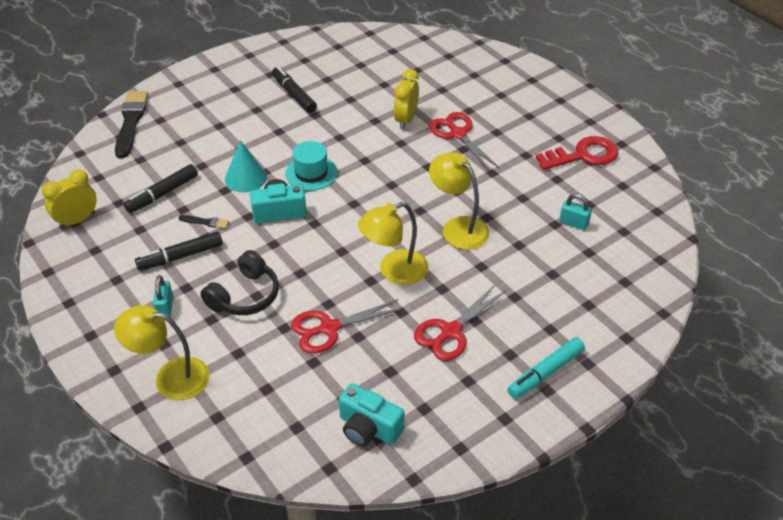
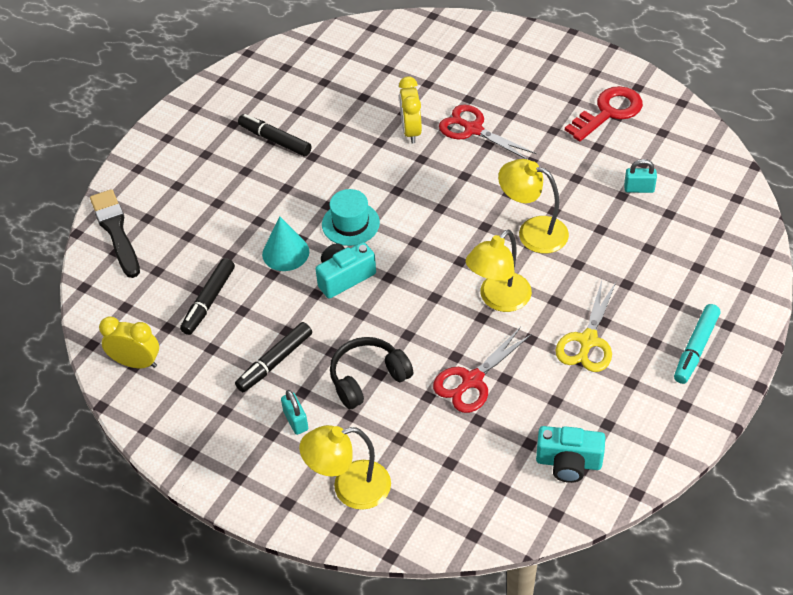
camera: 20 degrees left, 5 degrees up
yellow clock [42,169,97,229] -> yellow clock turned 75 degrees clockwise [99,317,159,368]
black brush [178,215,229,229] -> none
black headphones [200,250,279,315] -> black headphones turned 135 degrees counterclockwise [330,337,414,409]
red scissors [414,285,506,361] -> yellow scissors [555,280,616,372]

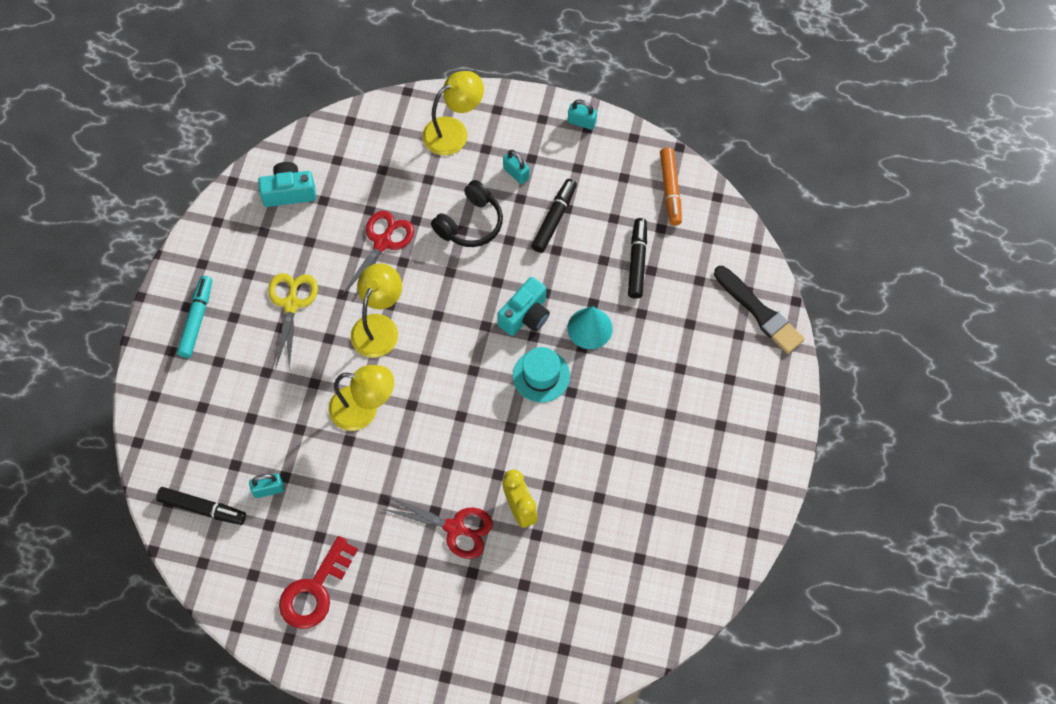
camera: 160 degrees right, 15 degrees up
yellow clock [99,317,159,368] -> orange marker [660,148,682,226]
black marker [238,114,312,157] -> black marker moved to [156,487,246,525]
none -> turquoise padlock [568,100,597,130]

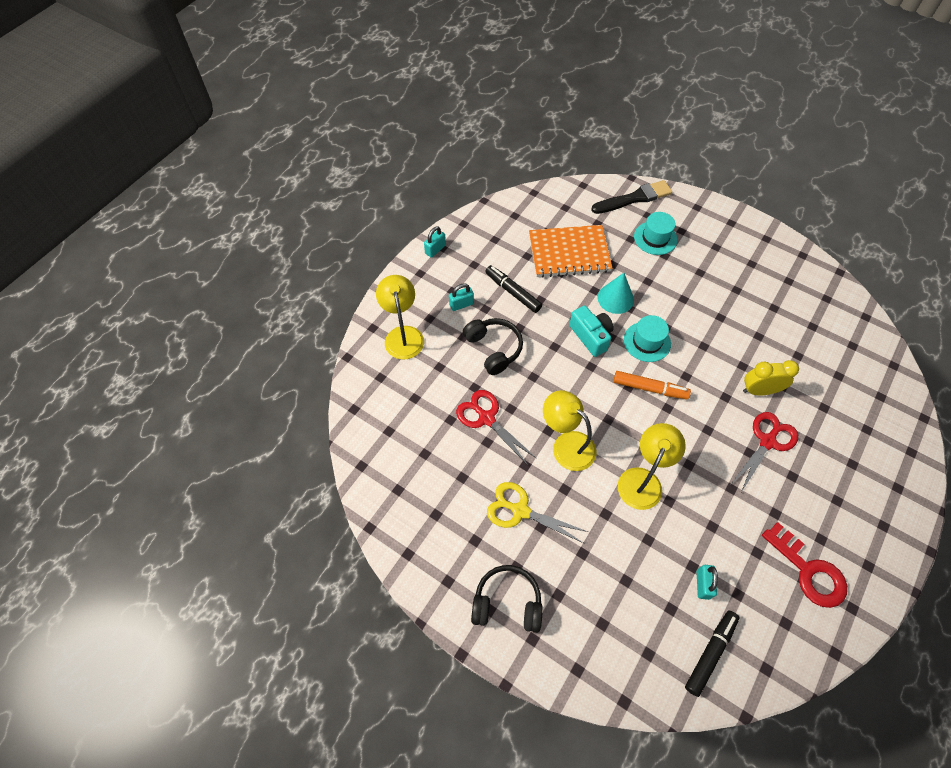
camera: 70 degrees left, 5 degrees down
turquoise marker [177,276,212,358] -> black headphones [471,565,543,633]
turquoise camera [258,162,316,207] -> none
black marker [628,218,647,299] -> orange notebook [529,225,613,278]
orange marker [660,148,682,226] -> orange marker moved to [613,371,691,399]
none -> turquoise hat [634,212,677,255]

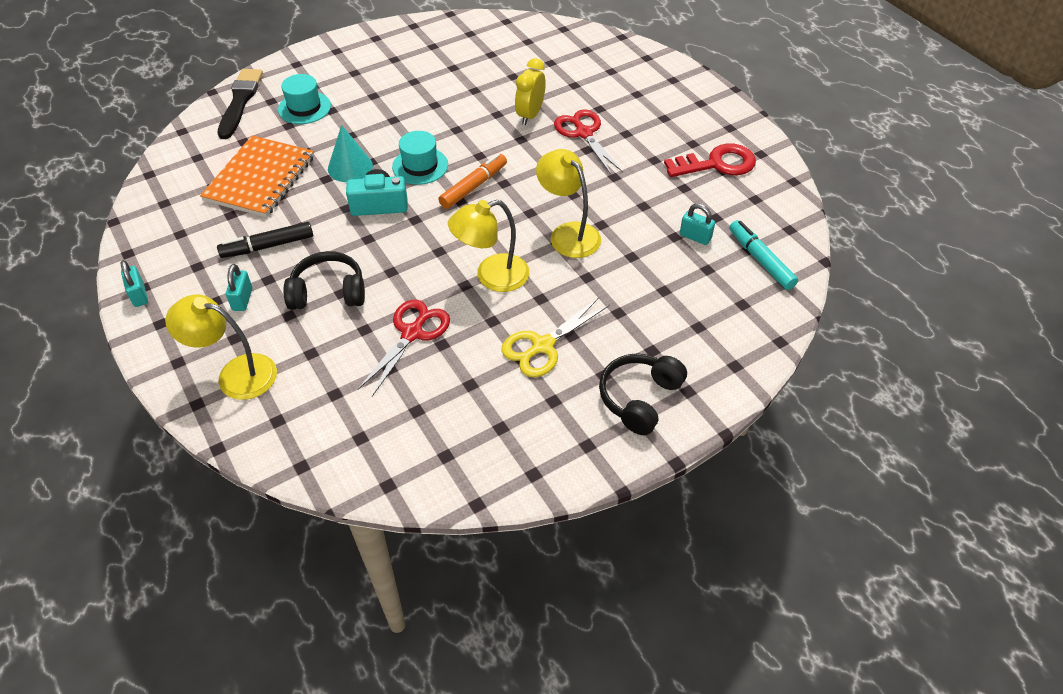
camera: 65 degrees left, 10 degrees down
red scissors [456,390,536,465] -> red scissors turned 135 degrees clockwise [358,300,450,396]
black marker [685,610,739,697] -> turquoise marker [729,220,798,290]

